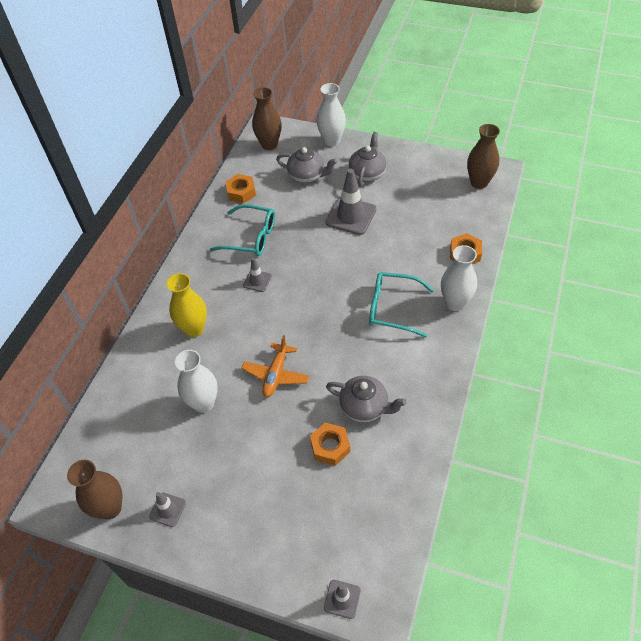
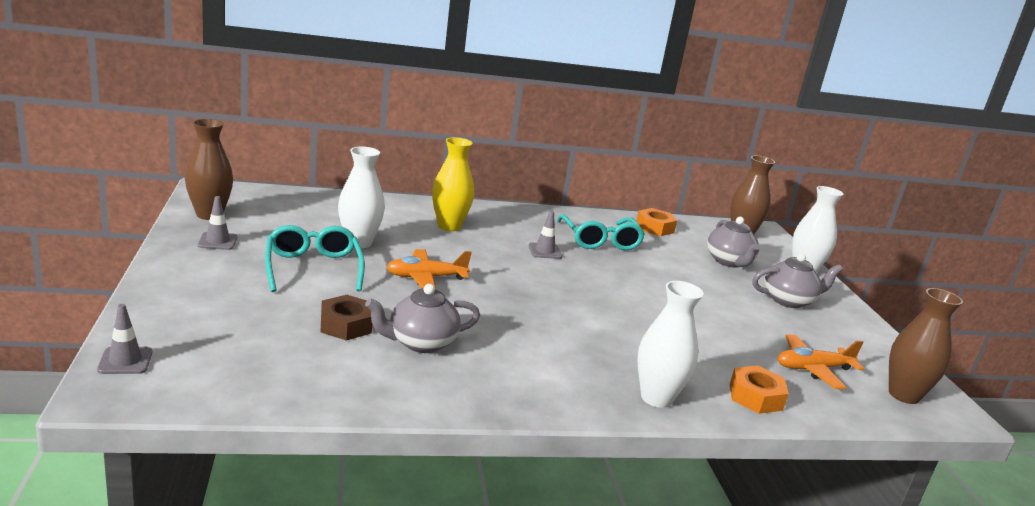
camera: 55 degrees right, 30 degrees down
orange nut [310,423,350,466] -> brown nut [321,295,372,341]
grey traffic cone [325,169,376,235] -> none
grey teapot [326,376,406,422] -> grey teapot turned 75 degrees clockwise [365,284,480,353]
turquoise glasses [369,272,434,337] -> turquoise glasses moved to [265,225,365,292]
none -> orange plane [778,335,864,389]

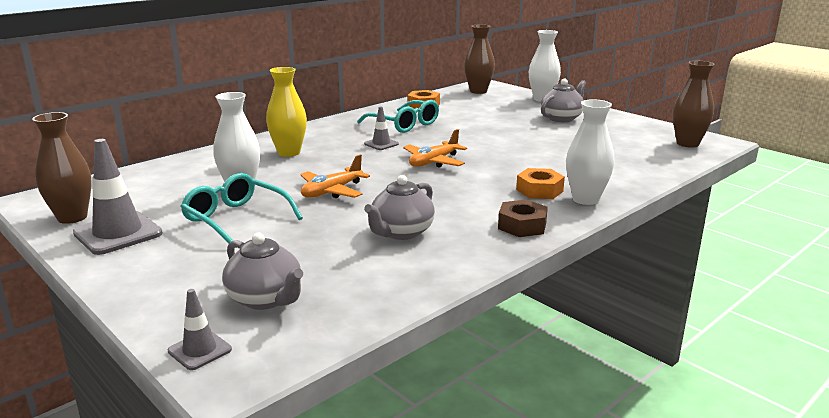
camera: 30 degrees left, 0 degrees up
grey traffic cone [198,196,237,250] -> grey traffic cone [73,139,163,255], size x1.89
brown nut [321,295,372,341] -> brown nut moved to [498,199,548,237]
grey teapot [707,217,760,268] -> grey teapot moved to [222,233,303,310]
orange nut [730,365,789,414] -> orange nut moved to [516,168,565,199]
orange plane [778,335,864,389] -> orange plane moved to [403,129,467,168]

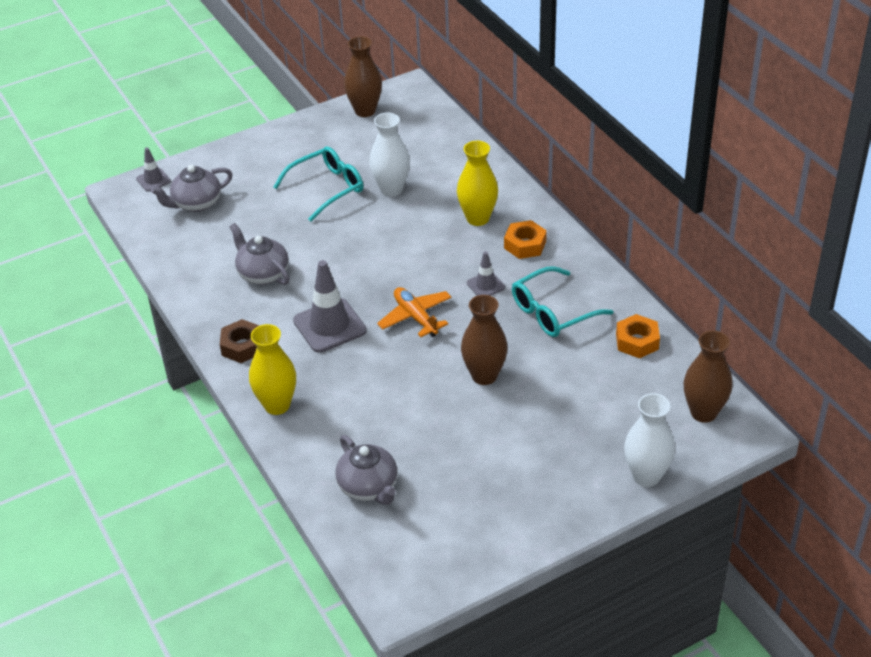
camera: 105 degrees right, 20 degrees up
grey traffic cone [73,139,163,255] -> grey traffic cone moved to [293,260,367,353]
orange plane [300,154,370,198] -> none
orange nut [516,168,565,199] -> orange nut moved to [504,220,547,259]
grey teapot [540,79,586,122] -> grey teapot moved to [335,435,397,505]
white vase [566,99,614,205] -> yellow vase [249,324,296,415]
brown vase [673,61,715,148] -> brown vase moved to [461,295,508,385]

